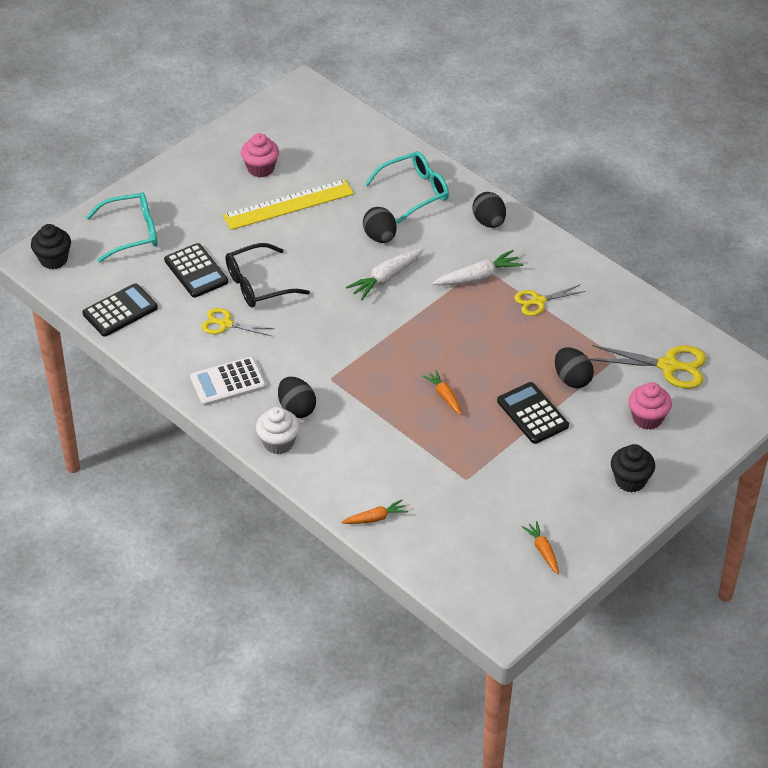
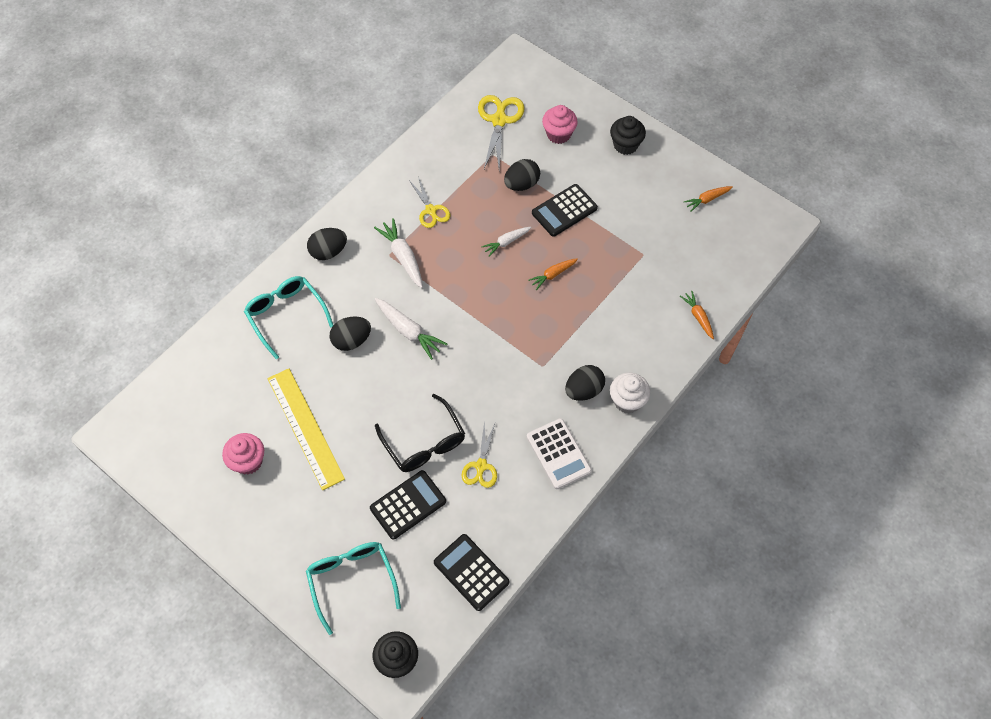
camera: 95 degrees left, 15 degrees up
none -> white carrot [481,227,532,257]

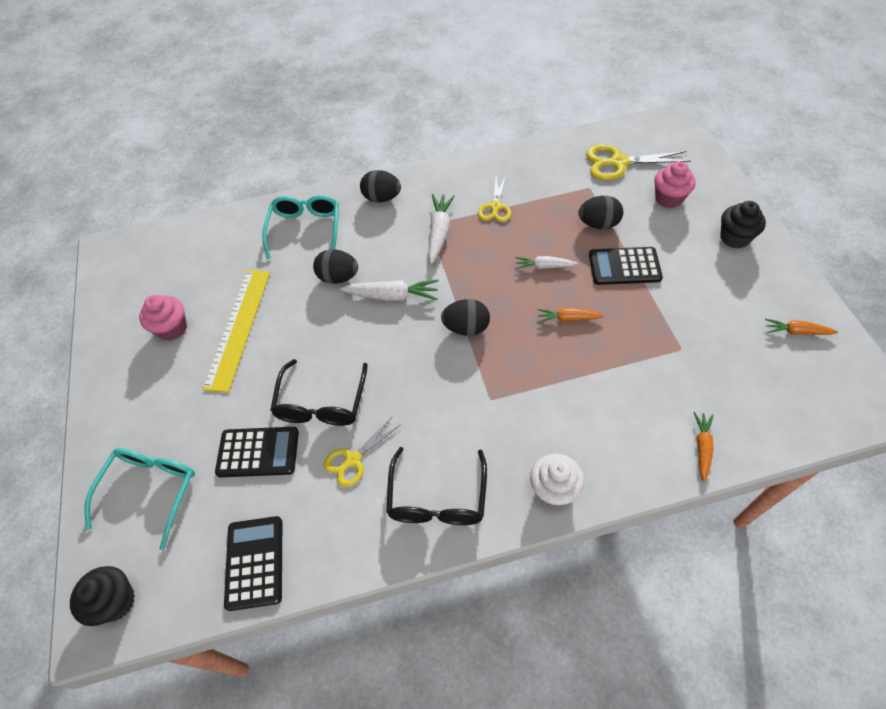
camera: 40 degrees right, 5 degrees down
white carrot [375,298,447,360] -> white carrot turned 75 degrees counterclockwise [340,279,439,301]
yellow scissors [478,95,524,170] -> yellow scissors turned 135 degrees counterclockwise [586,144,691,180]
white calculator [527,418,592,489] -> black glasses [386,447,487,525]
black egg [565,365,605,401] -> black egg moved to [441,299,490,336]

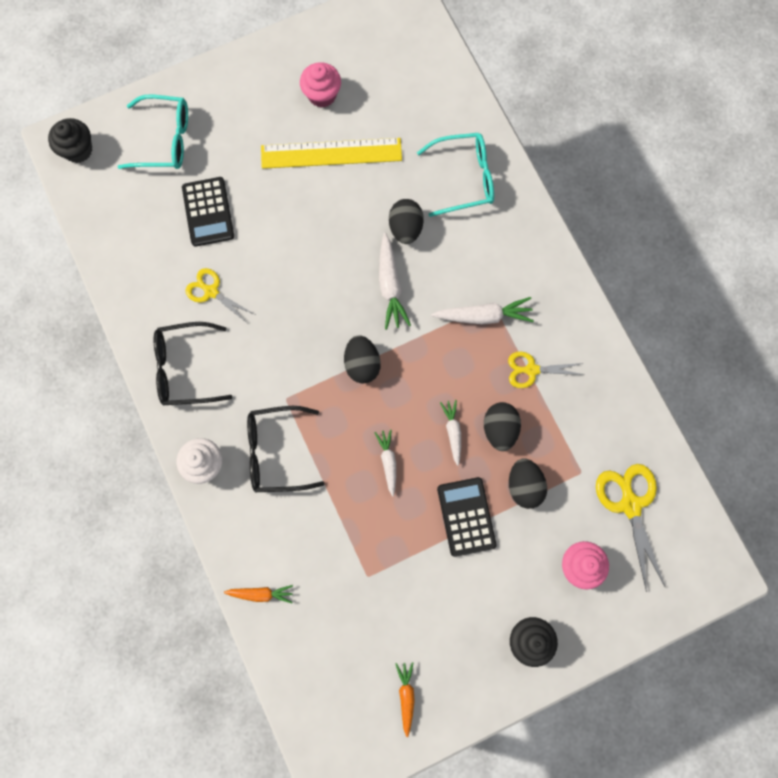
camera: 75 degrees right, 20 degrees up
black calculator [224,516,282,611] -> none
black glasses [270,359,368,426] -> black glasses moved to [247,406,325,492]
black egg [360,170,401,202] -> black egg moved to [484,402,521,451]
orange carrot [537,308,604,323] -> white carrot [375,429,396,497]

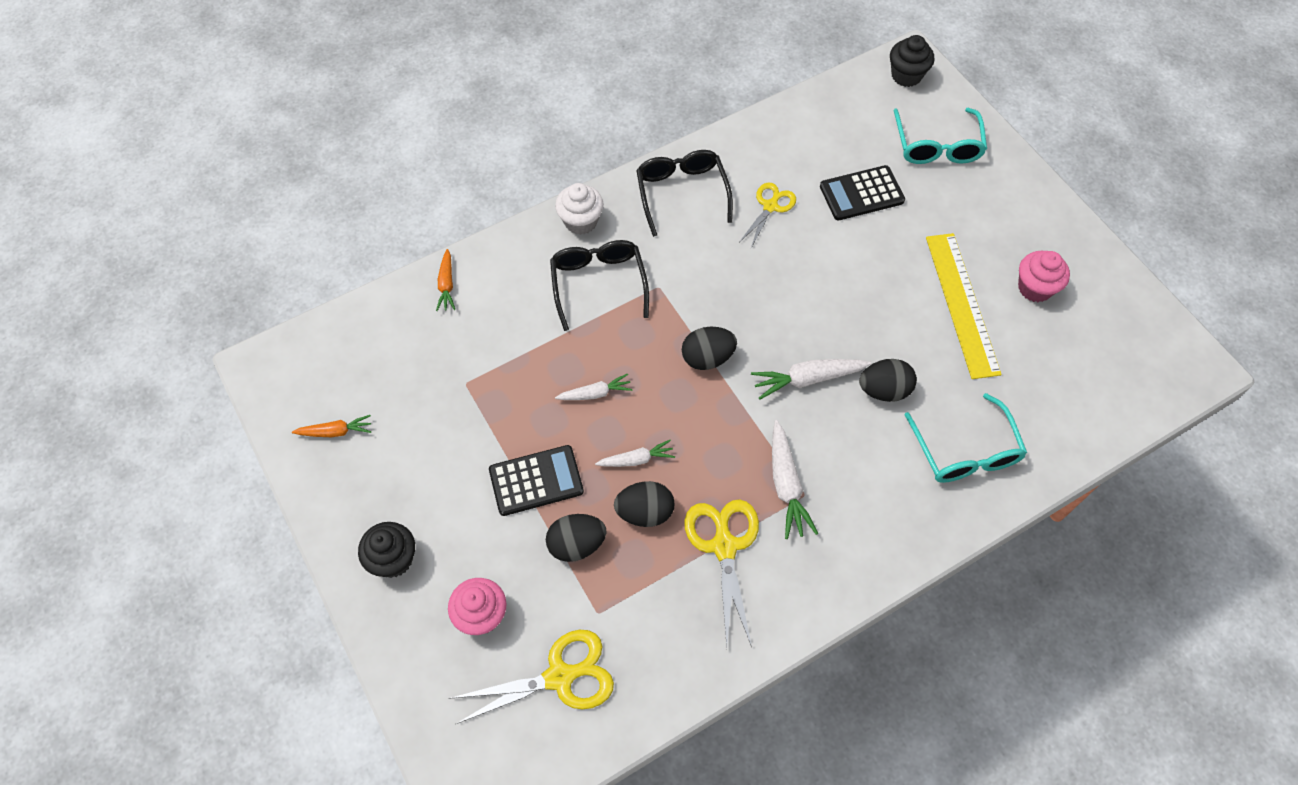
camera: 85 degrees right, 15 degrees down
yellow scissors [508,352,584,388] -> yellow scissors [684,499,759,647], size x1.57

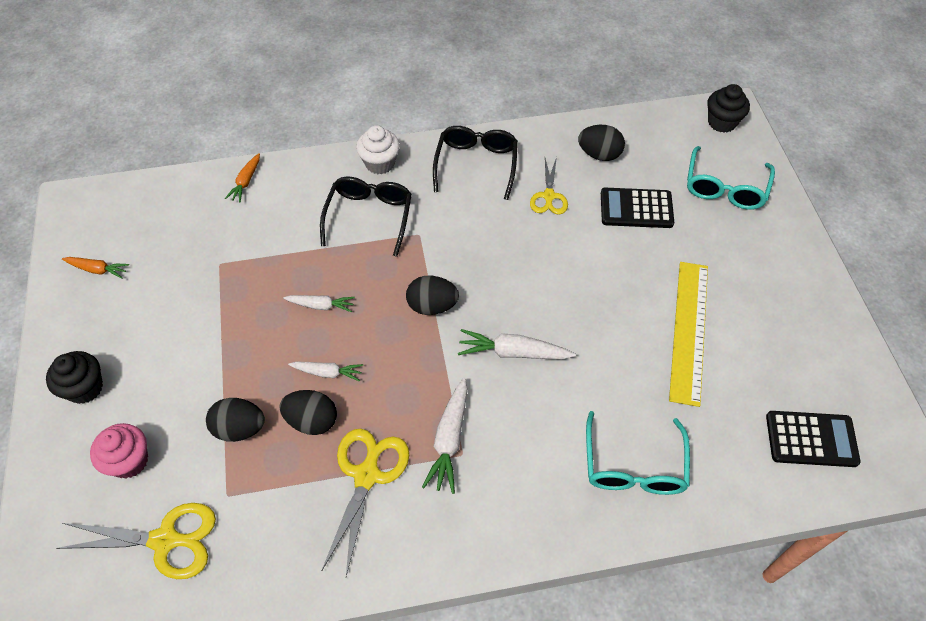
camera: 20 degrees right, 5 degrees down
black calculator [489,445,584,516] -> black calculator moved to [766,411,861,467]
yellow scissors [739,183,796,248] -> yellow scissors turned 135 degrees clockwise [530,157,568,215]
black egg [859,359,917,402] -> black egg moved to [578,125,625,161]
pink cupcake [1018,251,1070,302] -> none

